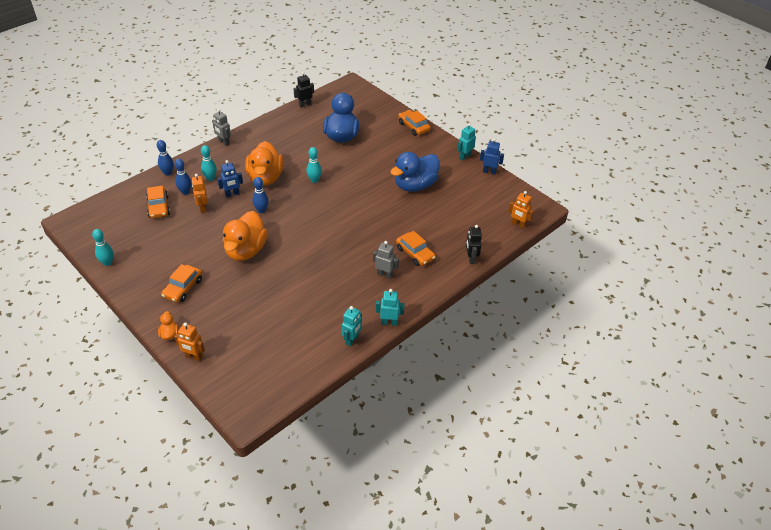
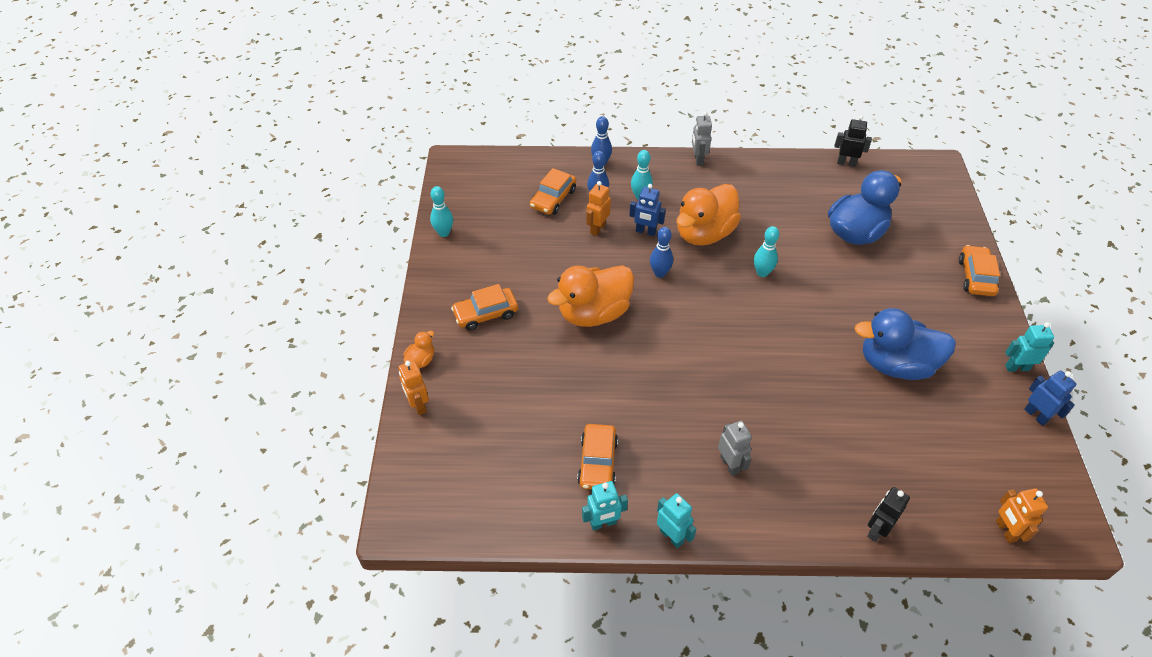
camera: 45 degrees right, 5 degrees up
orange car [396,231,436,266] -> orange car moved to [577,424,618,490]

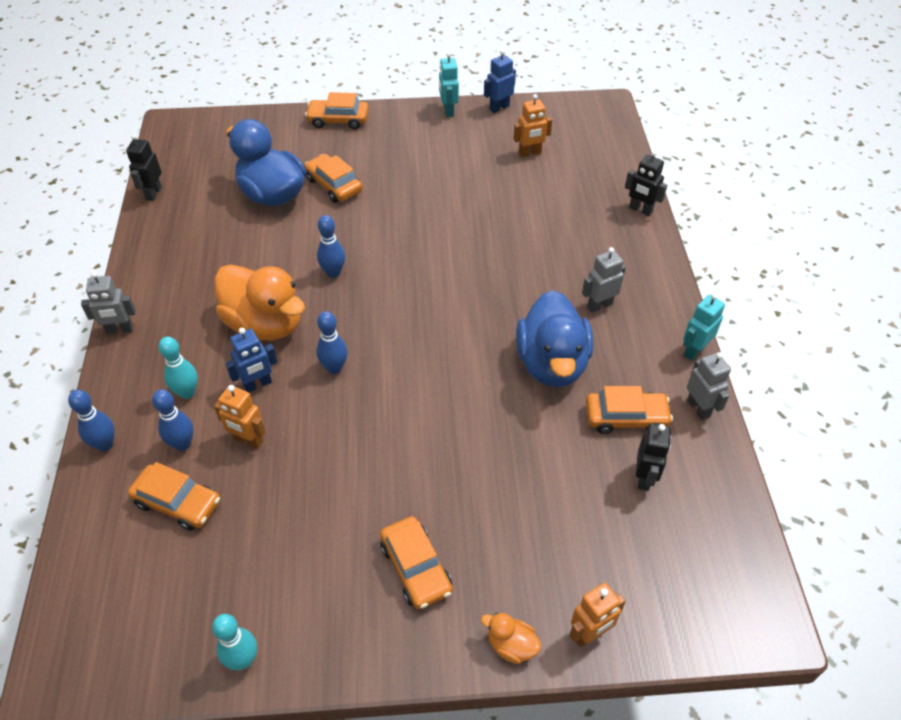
camera: 95 degrees left, 0 degrees up
orange duck [547,265,634,327] -> none
turquoise robot [582,481,628,530] -> grey robot [687,352,731,420]
blue robot [629,184,666,236] -> blue robot turned 45 degrees clockwise [225,328,277,392]
turquoise bowling pin [754,226,779,277] -> blue bowling pin [317,215,345,278]
blue duck [855,308,956,380] -> blue duck moved to [516,290,593,387]
orange robot [996,488,1048,543] -> orange robot moved to [514,94,552,157]
none -> orange car [304,154,363,203]
none -> black robot [636,424,671,491]

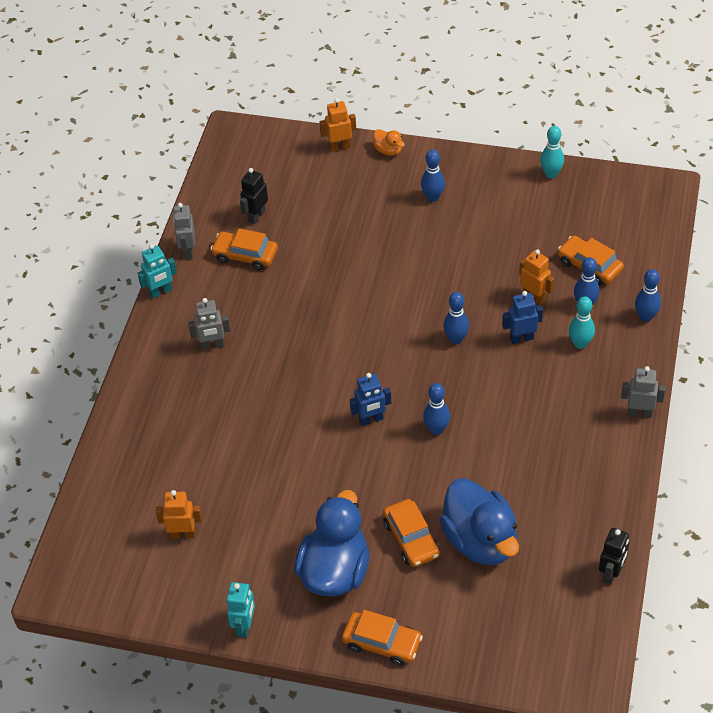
camera: 160 degrees left, 0 degrees up
orange duck [215,264,305,340] -> none
orange car [380,516,453,610] -> blue bowling pin [421,149,445,202]
blue robot [484,49,516,113] -> blue robot moved to [350,373,391,426]
blue duck [516,290,593,387] -> blue duck moved to [294,490,370,597]
black robot [625,151,667,216] -> none

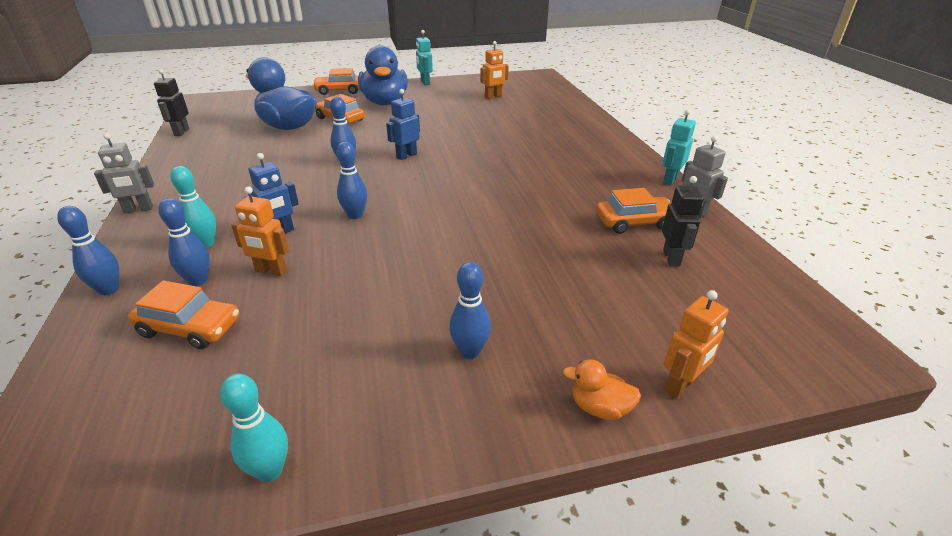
camera: 150 degrees right, 15 degrees down
grey robot [188,298,230,350] -> none

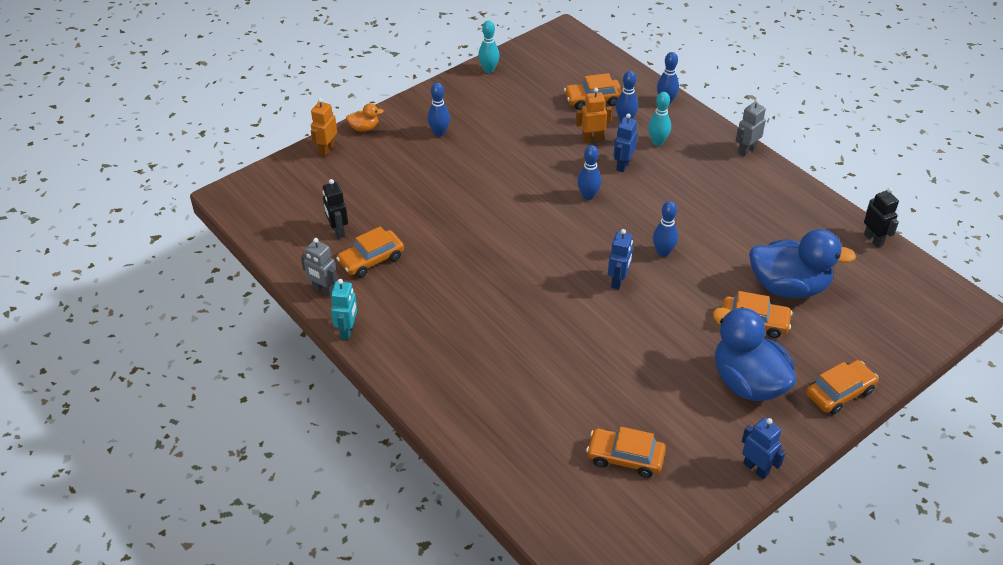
camera: 155 degrees right, 10 degrees up
turquoise robot [416,30,433,85] -> blue robot [742,418,785,479]
orange robot [480,41,509,99] -> orange car [586,427,666,478]

